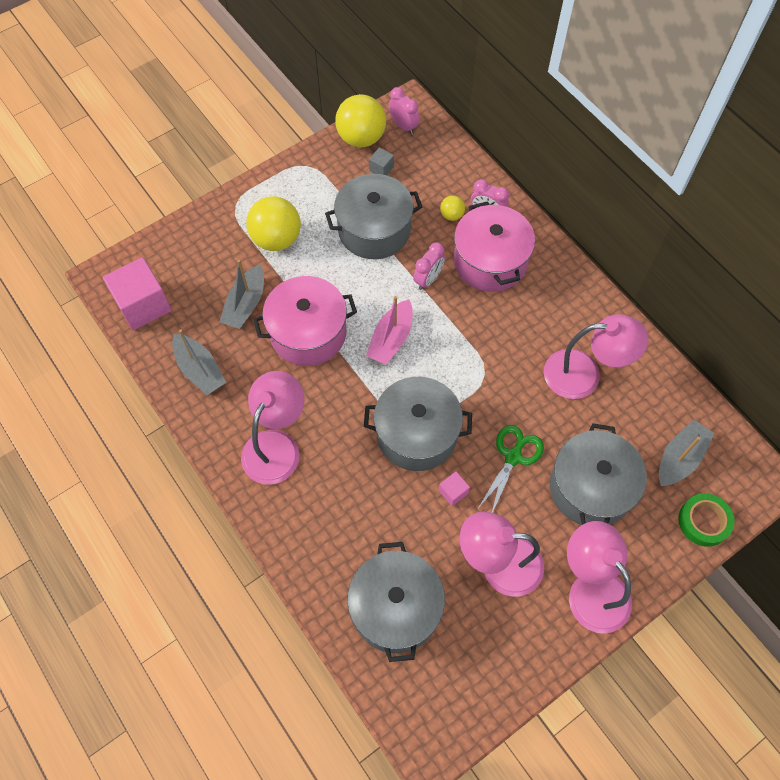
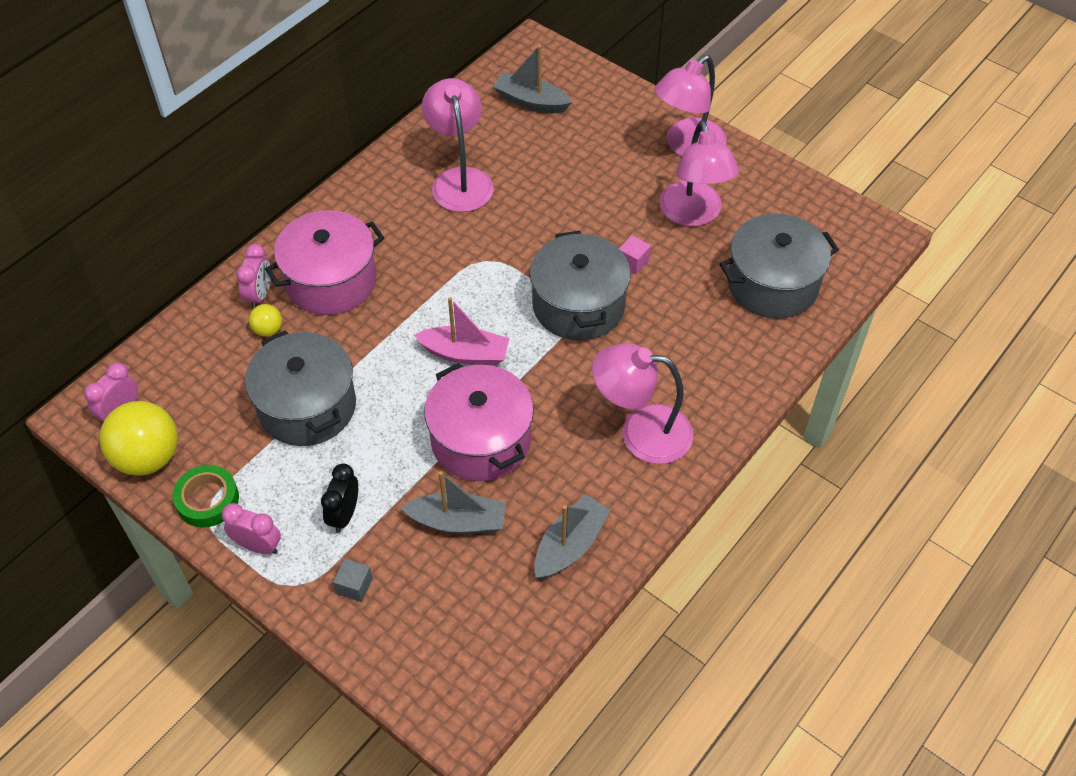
camera: 105 degrees left, 10 degrees down
pink cube [103,257,172,330] -> none
yellow ball [246,197,301,251] -> black clock [321,463,358,533]
grey cube [369,147,394,175] -> grey cube moved to [333,558,373,602]
pink clock [413,242,445,290] -> pink clock moved to [222,503,281,554]
green scissors [477,425,544,513] -> none
grey pot [550,423,647,525] -> none
green tape [678,493,735,547] -> green tape moved to [172,465,239,527]

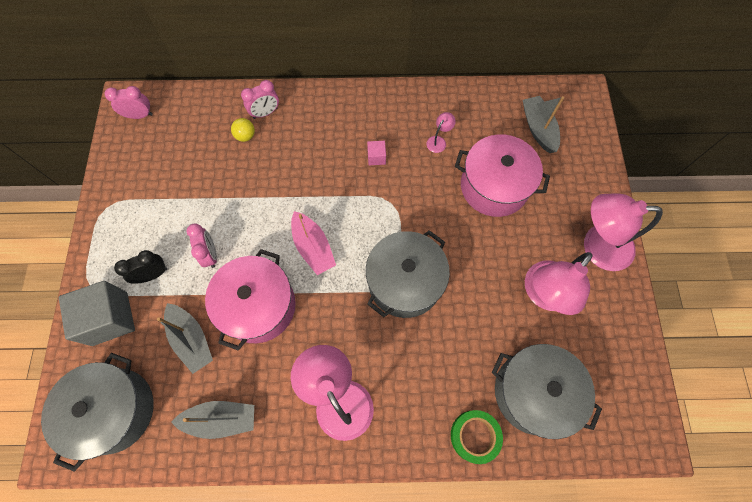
camera: 50 degrees right, 15 degrees up
yellow ball [100,401,178,476] -> none
green tape [172,465,239,527] -> green tape moved to [451,410,503,464]
pink clock [222,503,281,554] -> pink clock moved to [187,223,217,268]
grey pot [245,331,356,446] -> grey pot moved to [41,353,154,472]
pink pot [265,210,384,315] -> pink pot moved to [455,134,550,217]
grey cube [333,558,373,602] -> grey cube [59,281,135,346], size x2.22
pink lamp [422,78,494,212] -> pink lamp [426,112,456,153], size x0.42
pink cube [619,235,651,274] -> pink cube moved to [367,141,386,165]

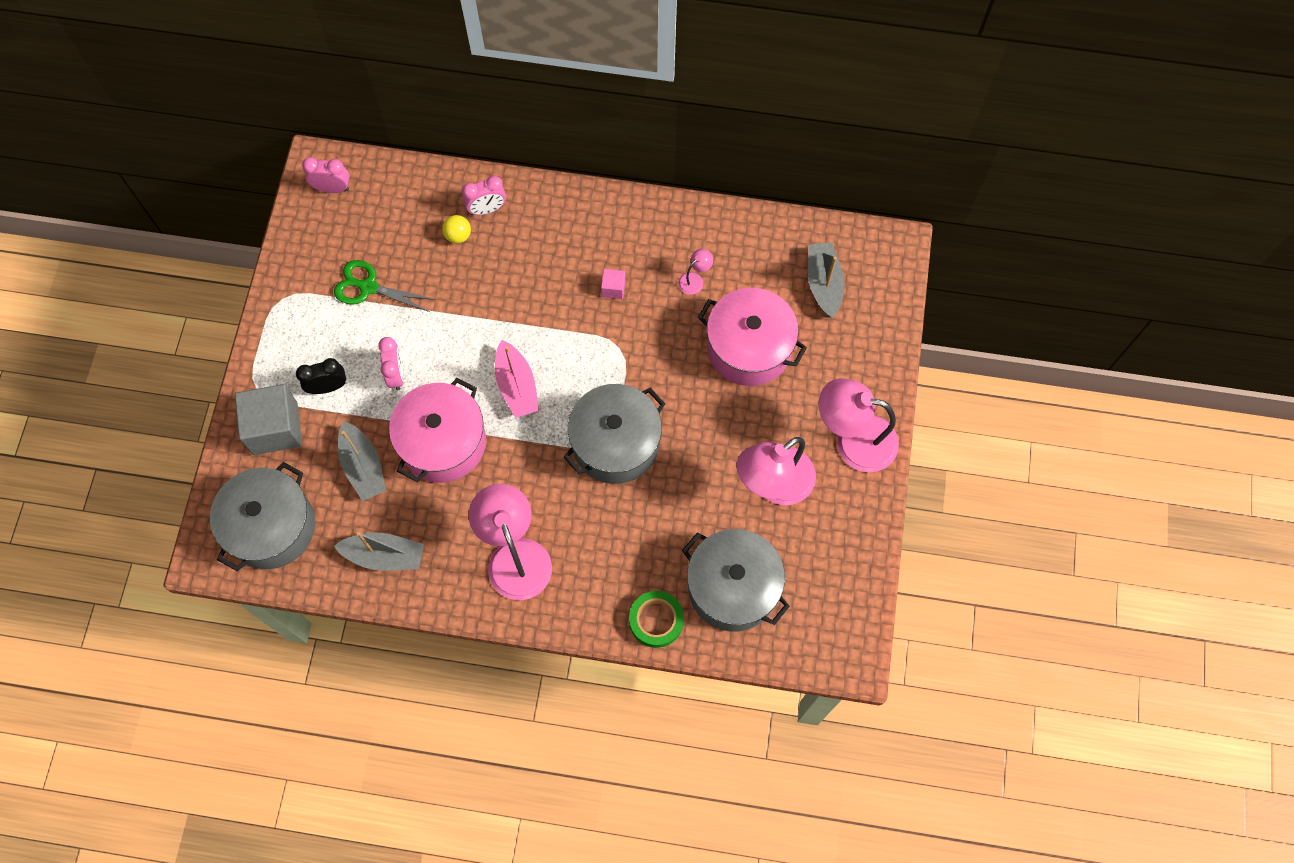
camera: 10 degrees right, 0 degrees up
none -> green scissors [334,260,436,312]

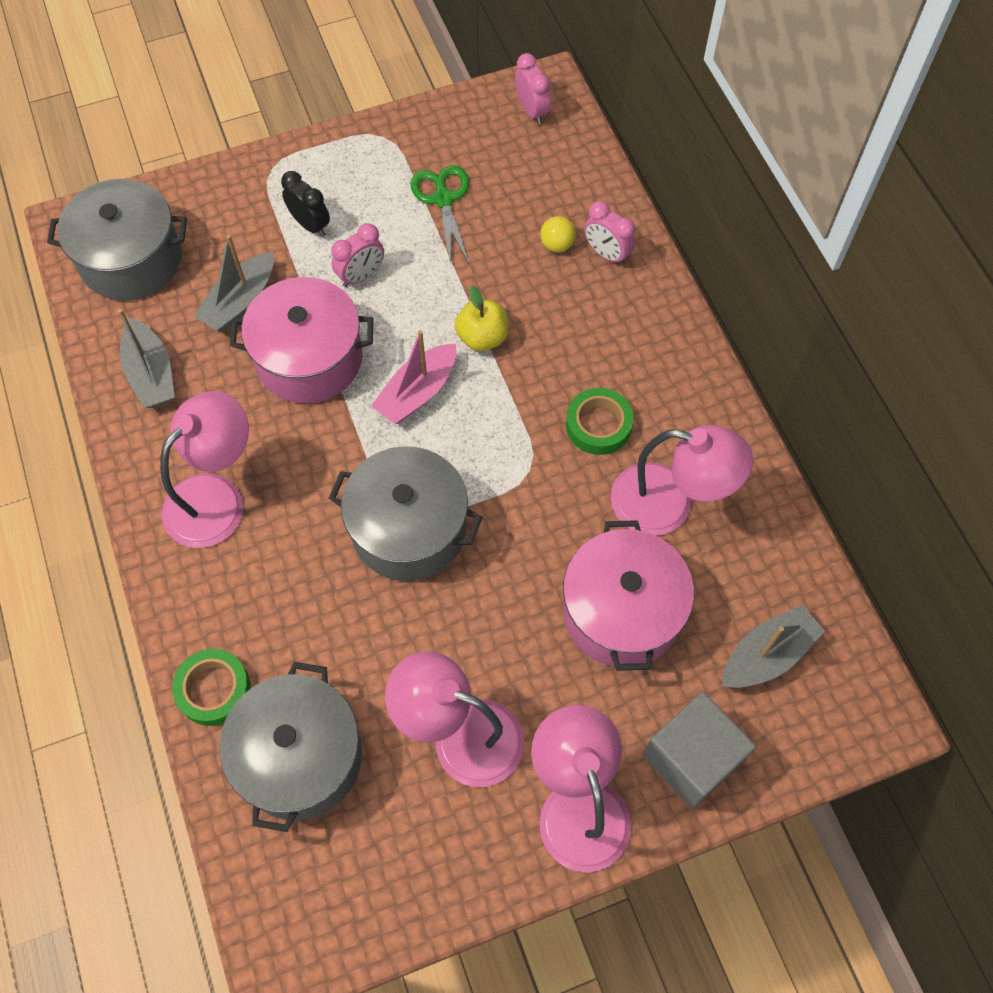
camera: 60 degrees right, 5 degrees down
grey cube [235,384,302,455] -> grey cube moved to [643,692,756,809]
pink cube [601,269,625,299] -> green tape [566,388,634,455]
pink lamp [678,249,713,295] -> pink lamp [611,425,753,536], size x2.38
none -> yellow apple [455,286,508,351]

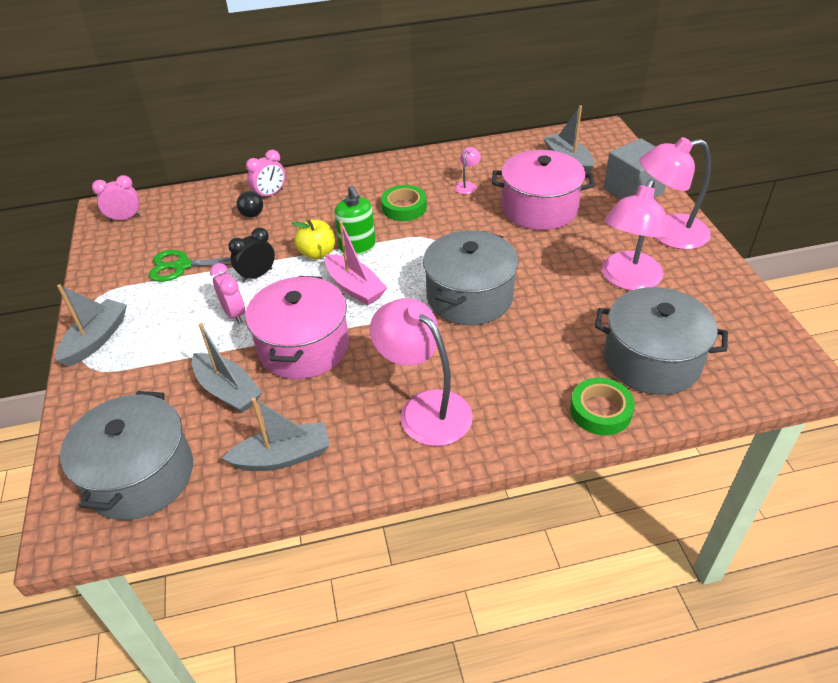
camera: 80 degrees left, 20 degrees down
black clock [281,171,330,237] -> black clock moved to [228,227,275,283]
yellow ball [540,216,576,252] -> black ball [237,191,263,217]
pink lamp [611,425,753,536] -> pink lamp [455,147,481,194], size x0.42
none -> grey boat [56,284,127,367]
none -> green soap dispenser [334,185,376,255]

